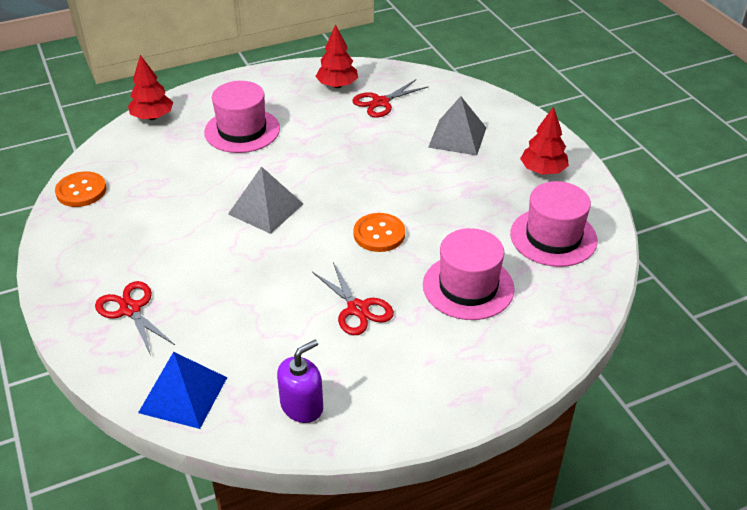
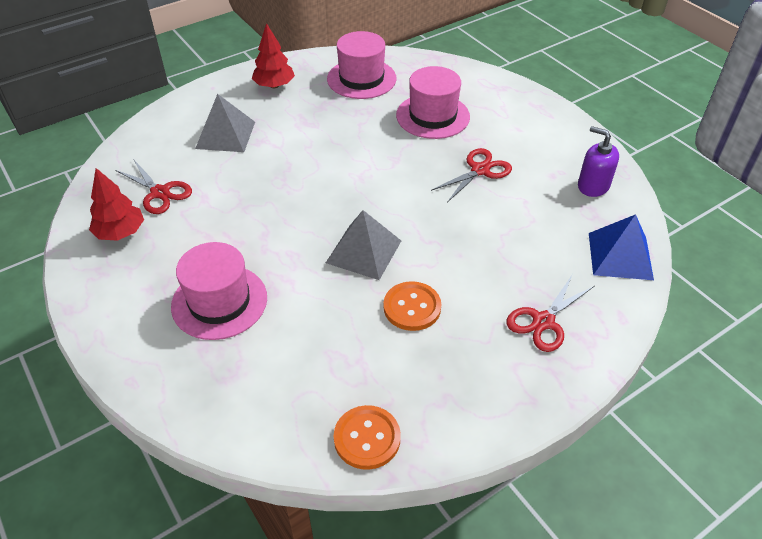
camera: 100 degrees left, 5 degrees up
red tree [128,55,173,120] -> none
orange button [353,213,405,252] -> orange button moved to [383,281,441,331]

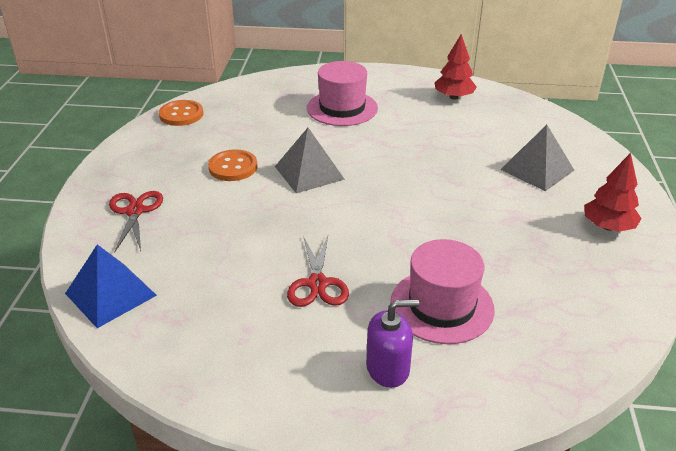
camera: 130 degrees right, 10 degrees down
red scissors [115,159,192,214] -> none
pink hat [327,31,397,99] -> none
purple soap dispenser [578,126,619,197] -> purple soap dispenser moved to [366,299,419,388]

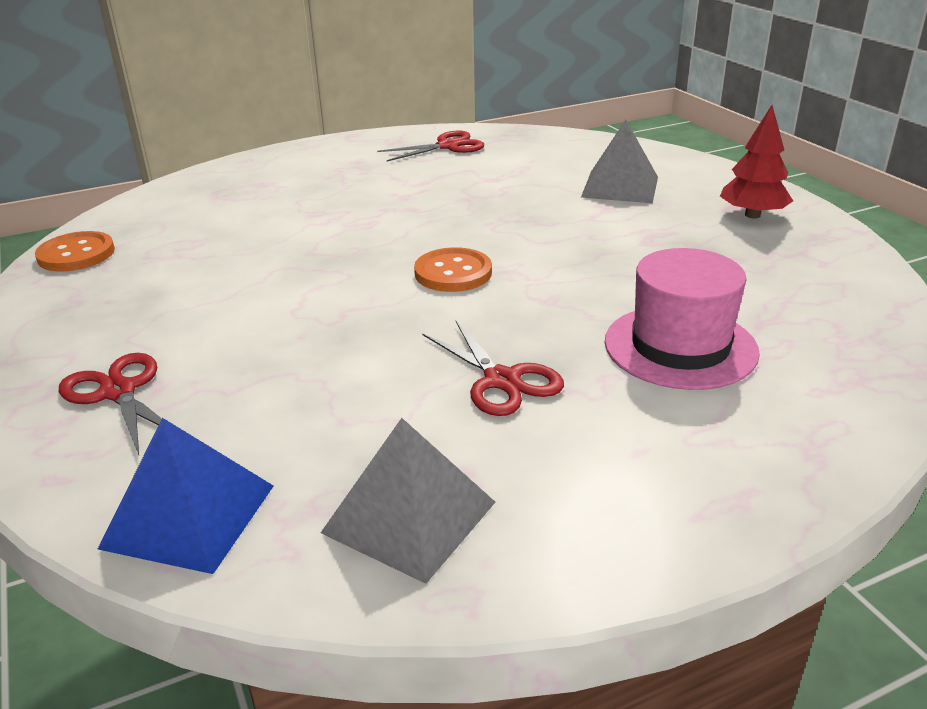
camera: 30 degrees left, 5 degrees down
orange button [208,149,258,181] -> orange button moved to [414,247,492,292]
grey pyramid [275,128,345,193] -> grey pyramid moved to [321,418,495,584]
pink hat [307,61,378,126] -> none
purple soap dispenser [366,299,419,388] -> none
red tree [435,34,477,100] -> red scissors [377,130,484,161]

